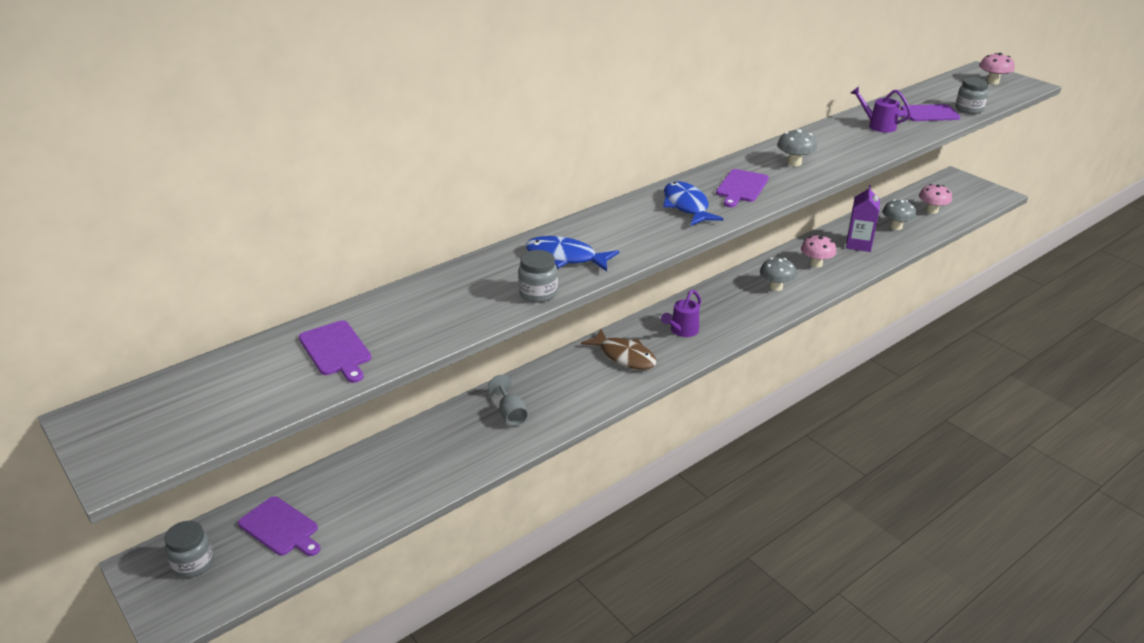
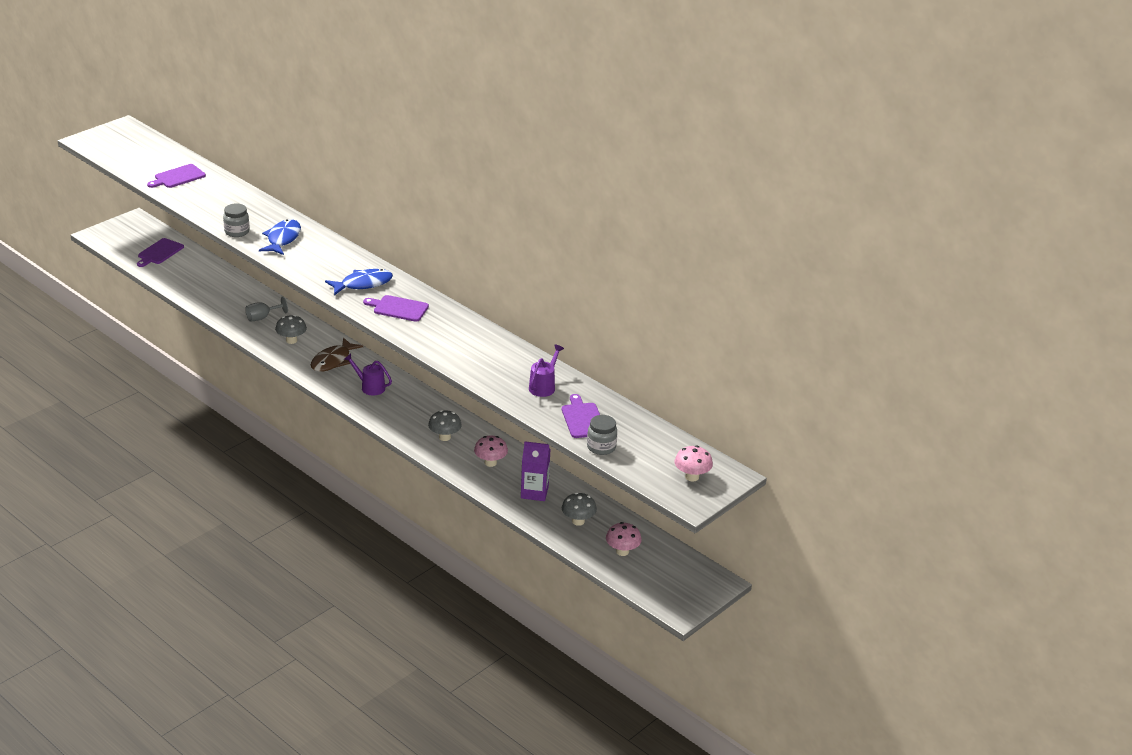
camera: 80 degrees right, 0 degrees up
grey jar [164,521,214,578] -> none
grey mushroom [777,129,817,166] -> grey mushroom moved to [275,315,307,344]

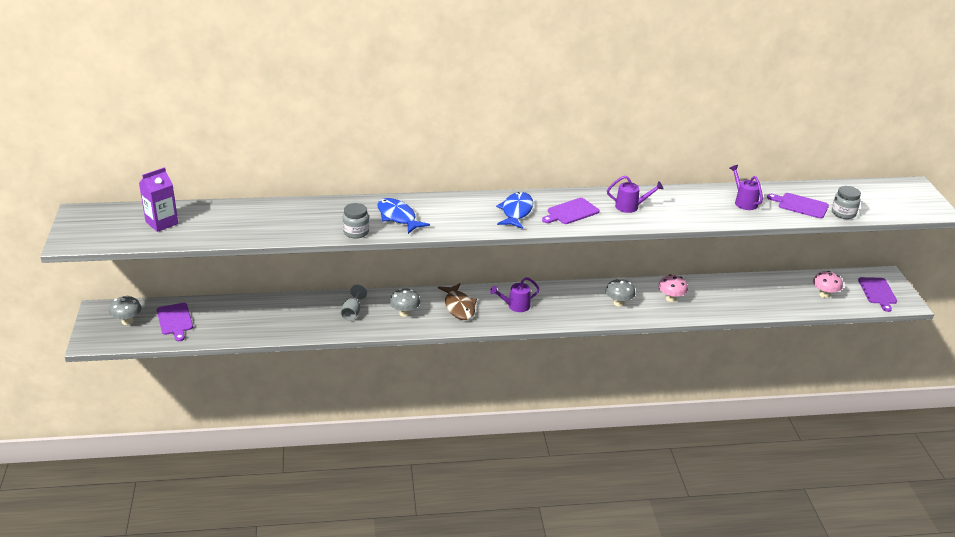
camera: 50 degrees left, 0 degrees up
purple cutting board [147,164,206,188] -> purple cutting board moved to [858,277,897,312]
purple carton [521,441,551,501] -> purple carton moved to [139,167,178,232]
grey mushroom [562,492,597,526] -> grey mushroom moved to [109,295,142,325]
pink mushroom [675,445,713,481] -> none
none -> purple watering can [607,176,664,213]

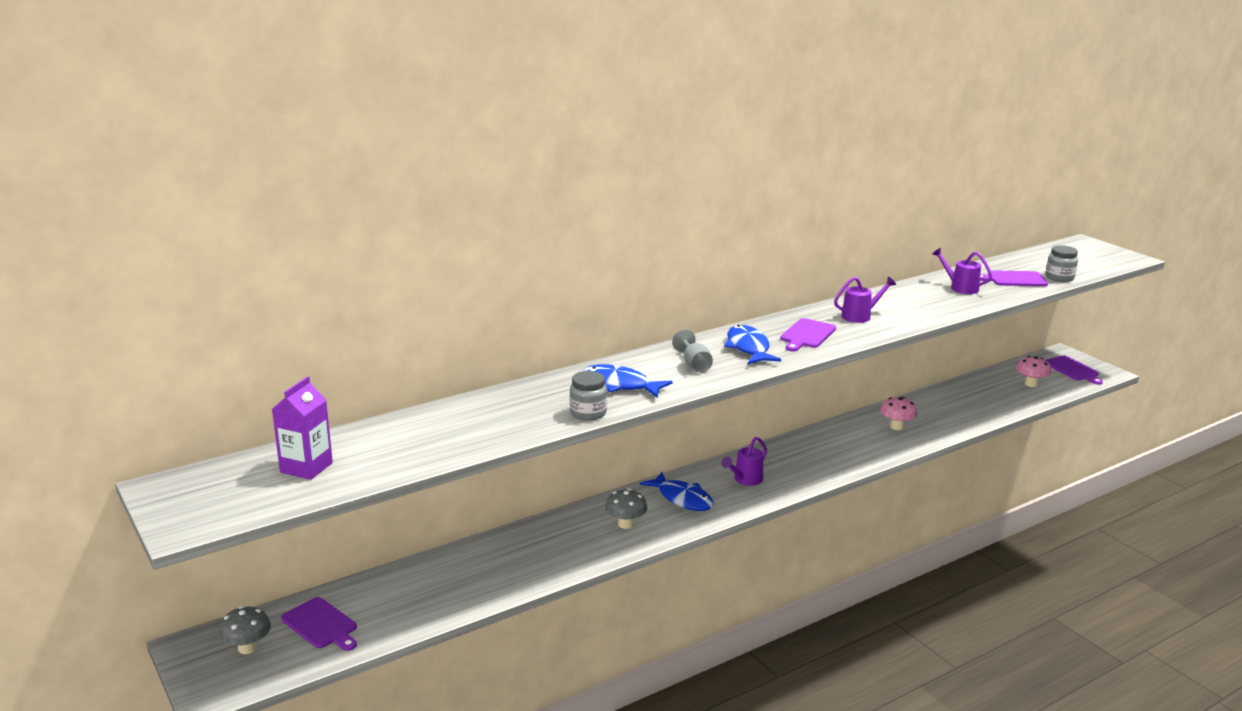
camera: 25 degrees left, 10 degrees down
grey goblet [341,285,367,321] -> grey goblet moved to [672,329,713,373]
brown fish [438,283,477,320] -> blue fish [639,472,713,511]
grey mushroom [606,279,636,307] -> none

